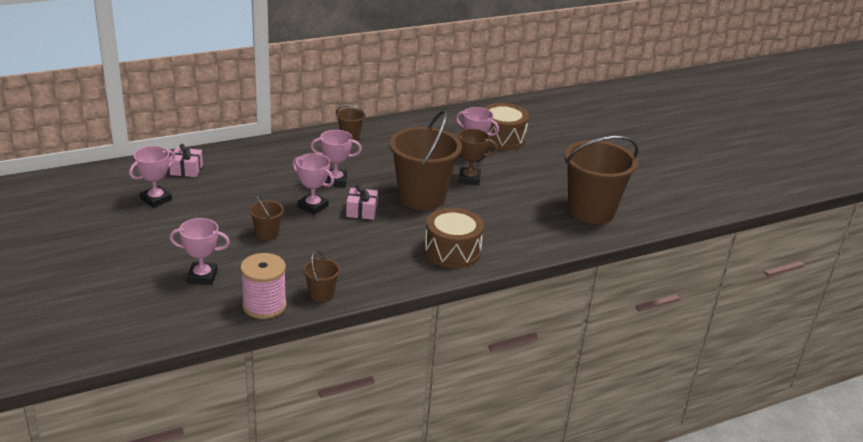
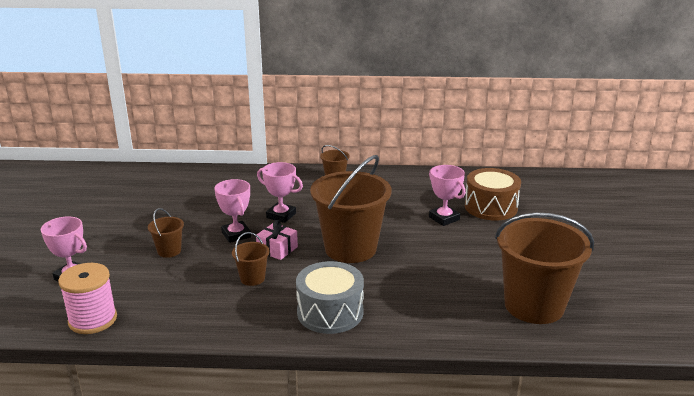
camera: 30 degrees right, 5 degrees down
pink trophy [129,146,175,208] -> none
pink gift [169,144,203,177] -> none
brown bucket [303,250,340,302] -> brown bucket moved to [232,232,270,286]
brown drum [424,208,484,268] -> grey drum [296,261,364,334]
brown trophy [456,129,498,185] -> none

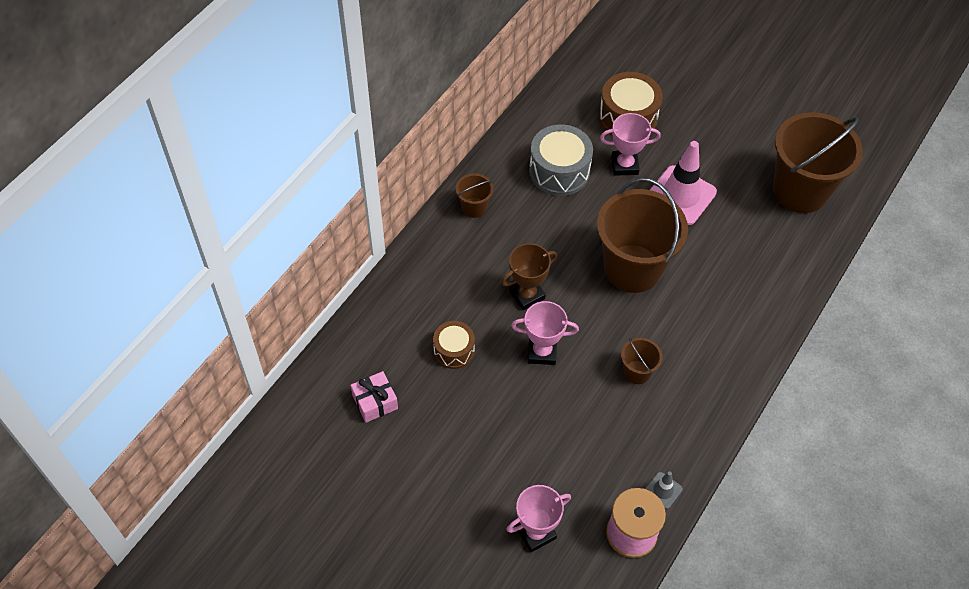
camera: 60 degrees left, 30 degrees up
brown bucket [148,208,184,258] -> none
pink gift [256,220,298,260] -> pink gift moved to [350,371,398,423]
pink trophy [257,162,303,223] -> brown trophy [501,243,557,310]
grey drum [296,261,364,334] -> grey drum moved to [529,124,593,196]
none -> brown drum [433,321,475,369]
none -> grey traffic cone [645,471,683,509]
none -> pink traffic cone [650,141,717,225]

